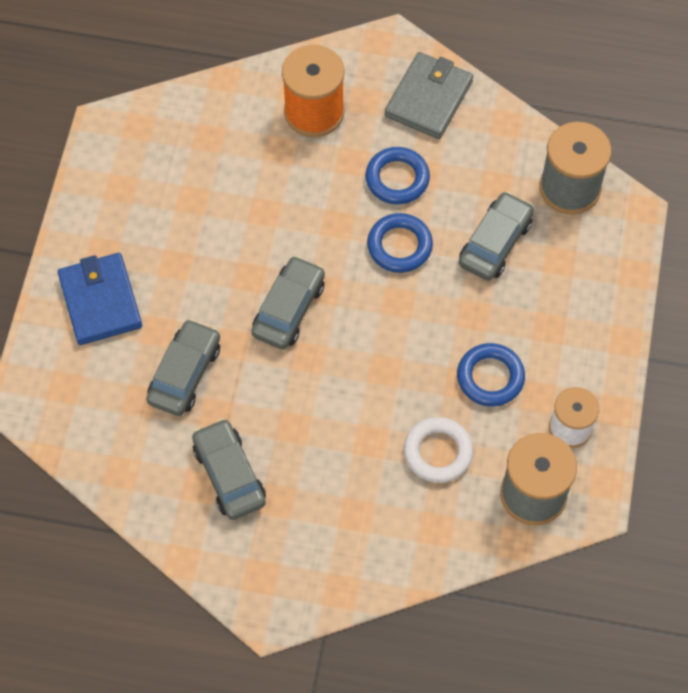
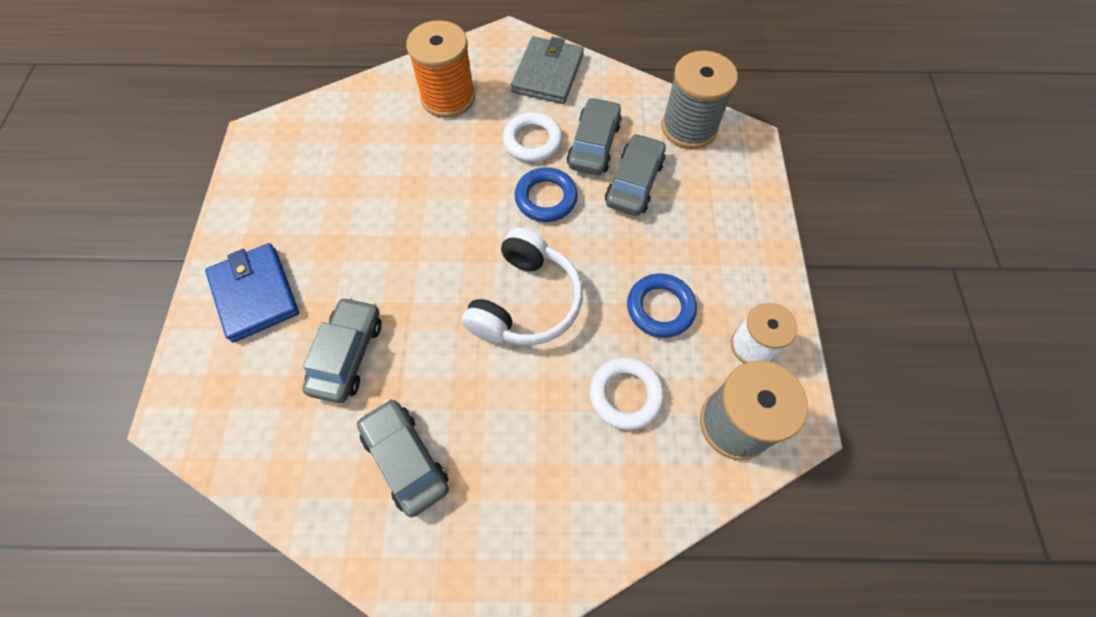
camera: 10 degrees left, 0 degrees up
grey car [251,256,325,349] -> grey car moved to [567,97,622,175]
blue ring [365,147,430,205] -> white ring [503,112,563,162]
none -> white headphones [462,228,583,345]

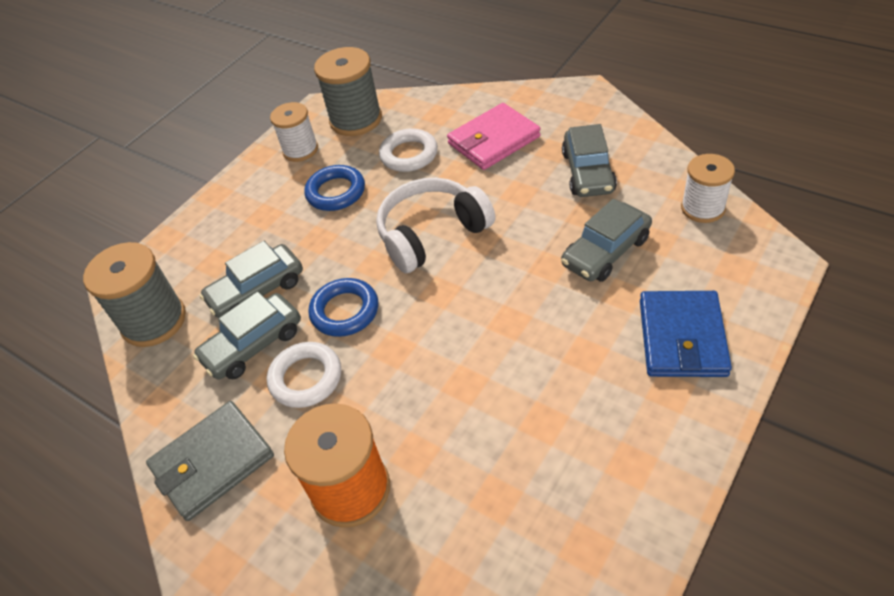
camera: 140 degrees left, 15 degrees down
none -> pink wallet [447,103,541,170]
none -> white spool [681,154,735,223]

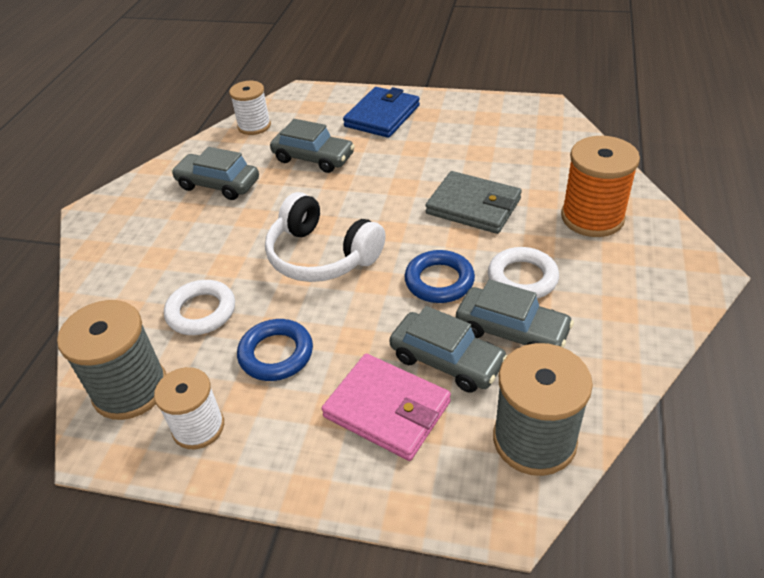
camera: 115 degrees left, 5 degrees down
grey wallet [146,401,274,521] -> grey wallet moved to [425,171,522,234]
pink wallet [447,103,541,170] -> pink wallet moved to [322,354,451,461]
grey car [562,124,617,197] -> grey car turned 135 degrees counterclockwise [171,147,259,200]
blue wallet [640,291,732,377] -> blue wallet turned 45 degrees counterclockwise [343,87,420,138]

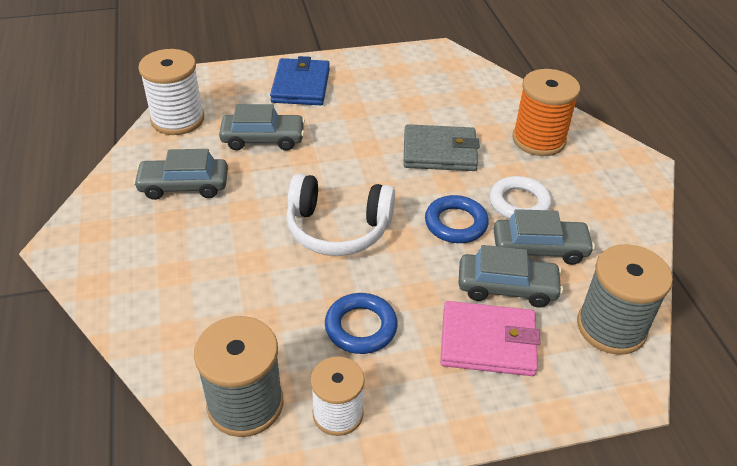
camera: 30 degrees left, 0 degrees up
white ring [164,280,235,335] -> none
white spool [229,81,271,135] -> white spool [138,49,204,135], size x1.51

